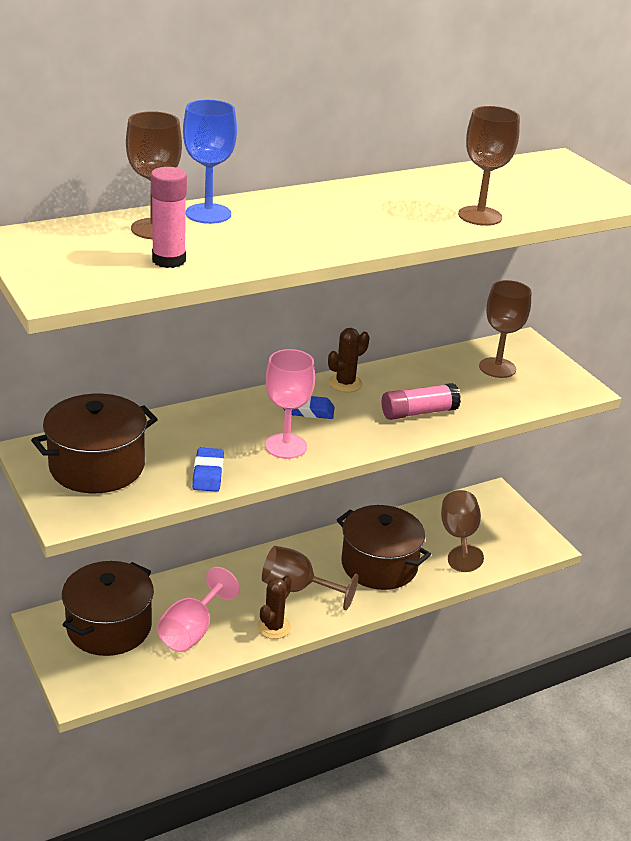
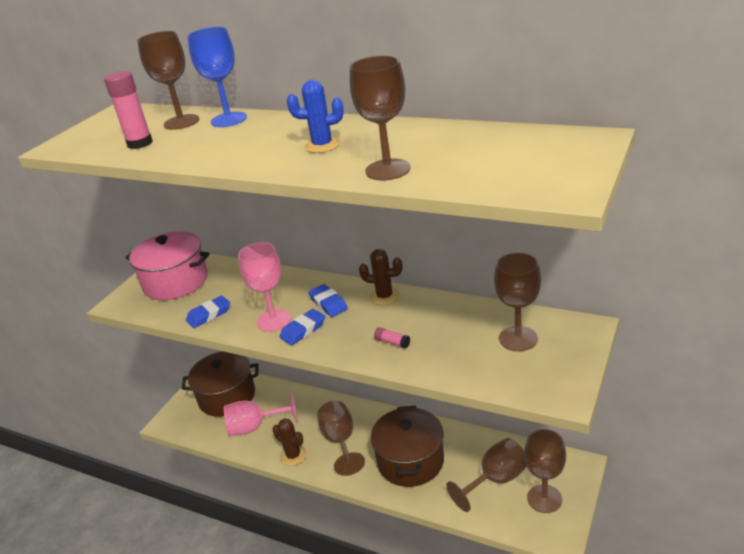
camera: 60 degrees right, 0 degrees up
brown pot [31,394,158,493] -> pink pot [125,231,210,300]
brown cactus [257,575,292,639] -> brown cactus turned 45 degrees clockwise [272,418,307,466]
pink glue stick [382,383,461,420] -> pink glue stick [374,327,410,348], size x0.50
none -> blue eraser [279,309,325,345]
none -> blue cactus [287,80,344,153]
none -> brown goblet [524,429,566,513]

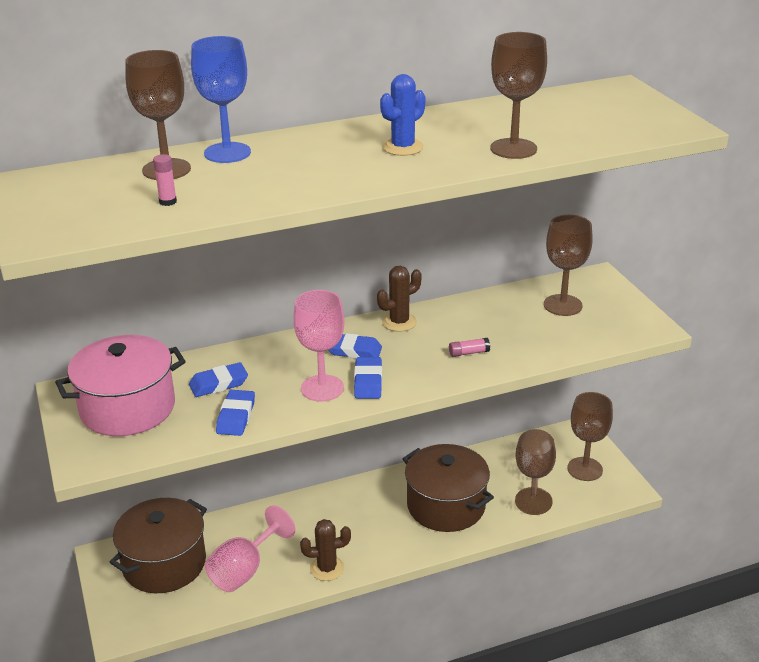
camera: 50 degrees left, 0 degrees up
pink glue stick [104,71,153,149] -> pink glue stick [153,154,177,206], size x0.50
brown goblet [317,401,365,476] -> none
none -> blue eraser [189,362,248,397]

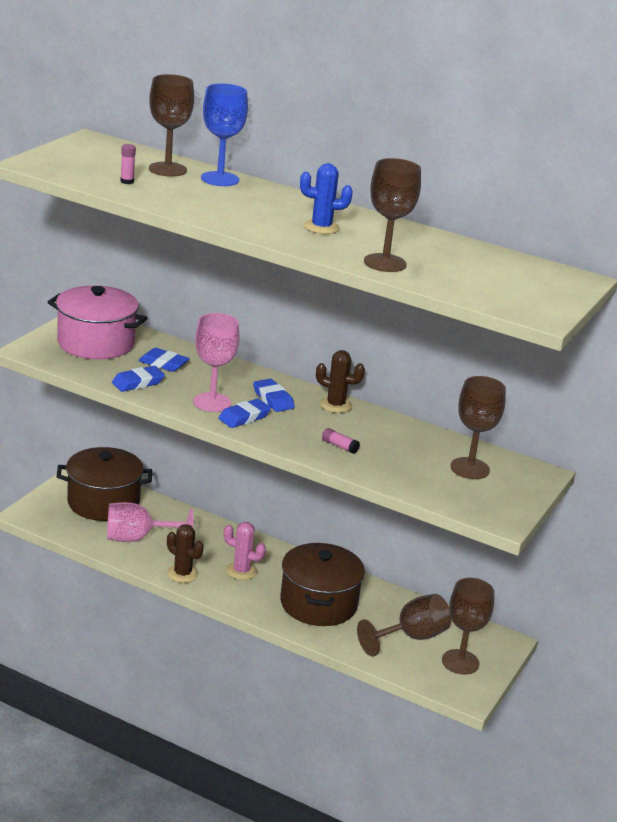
camera: 45 degrees right, 5 degrees down
none -> pink cactus [224,522,266,580]

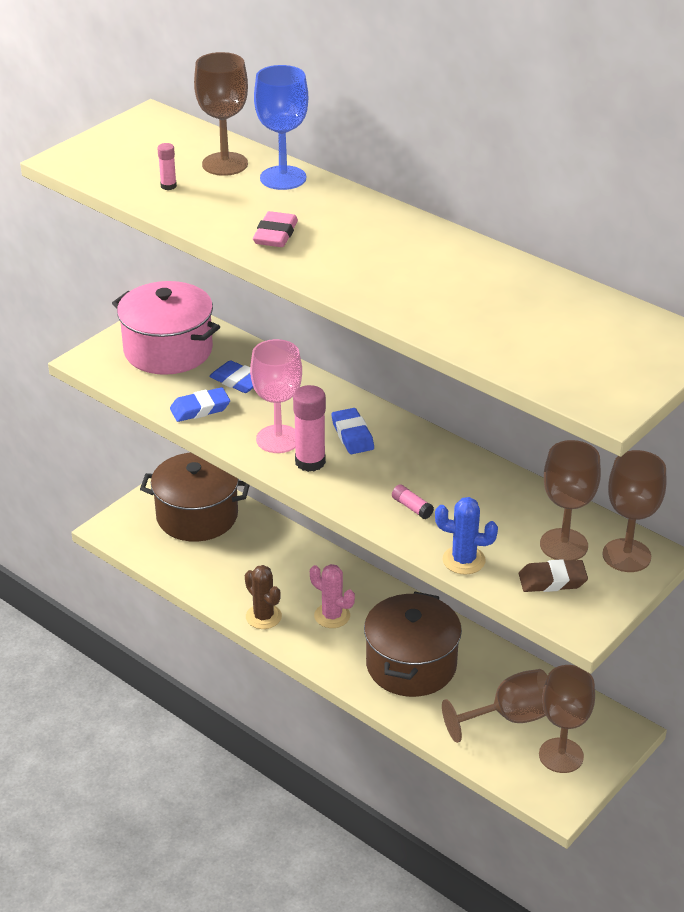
camera: 15 degrees right, 10 degrees up
pink goblet [107,502,193,542] -> none
blue eraser [218,399,271,428] -> pink glue stick [293,385,326,472]
blue cactus [300,163,353,234] -> blue cactus moved to [435,497,498,575]
brown cactus [316,350,365,413] -> none
brown goblet [364,158,421,272] -> brown goblet moved to [602,450,667,572]
none -> pink eraser [253,211,298,247]
none -> brown eraser [519,559,588,592]

